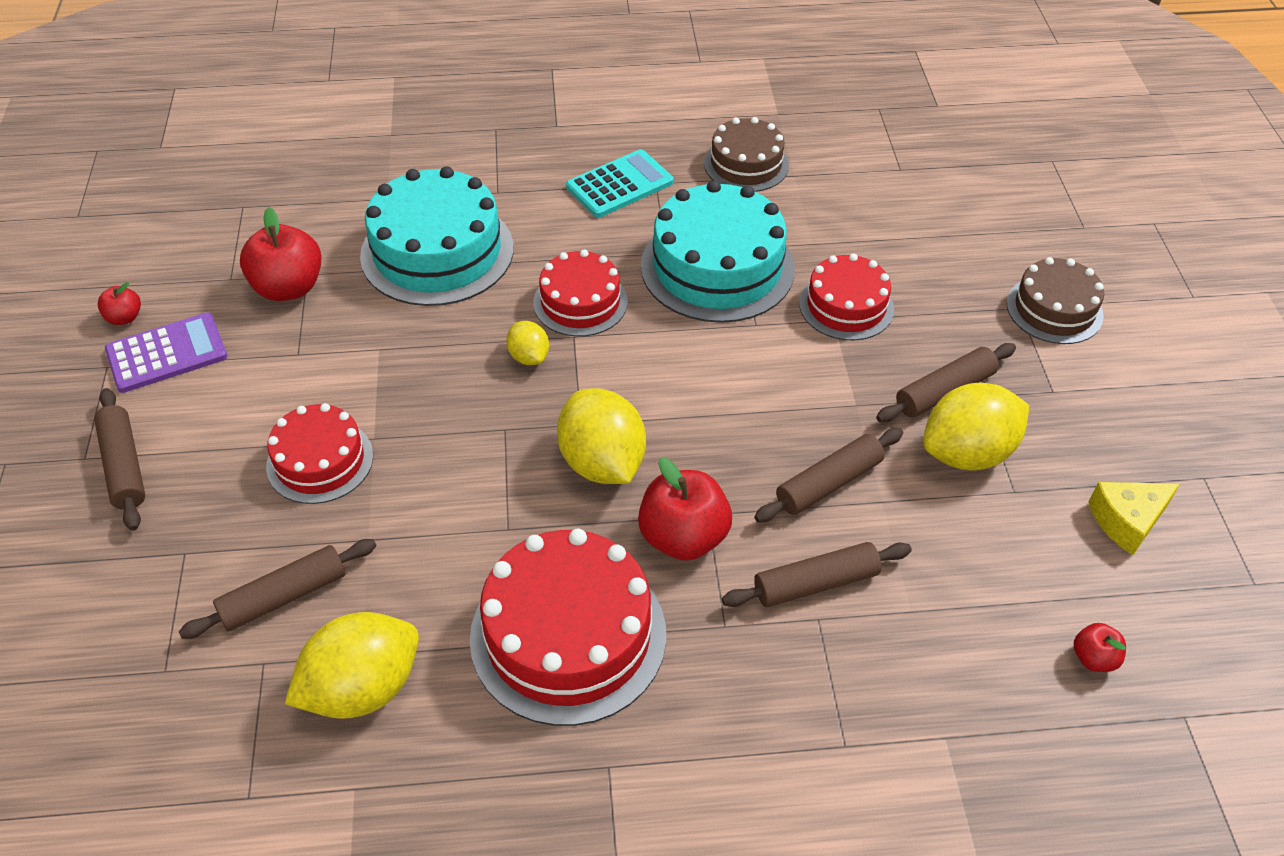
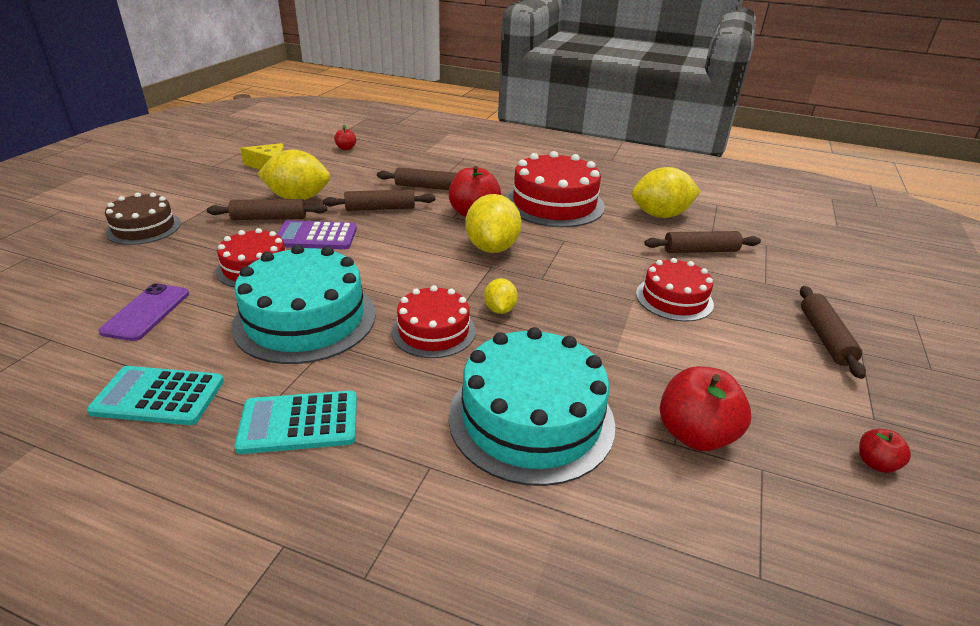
camera: 155 degrees left, 15 degrees down
purple calculator [105,313,228,393] -> purple calculator moved to [277,220,357,249]
brown cake [704,117,789,192] -> turquoise calculator [87,366,224,425]
none -> purple phone [98,283,189,341]

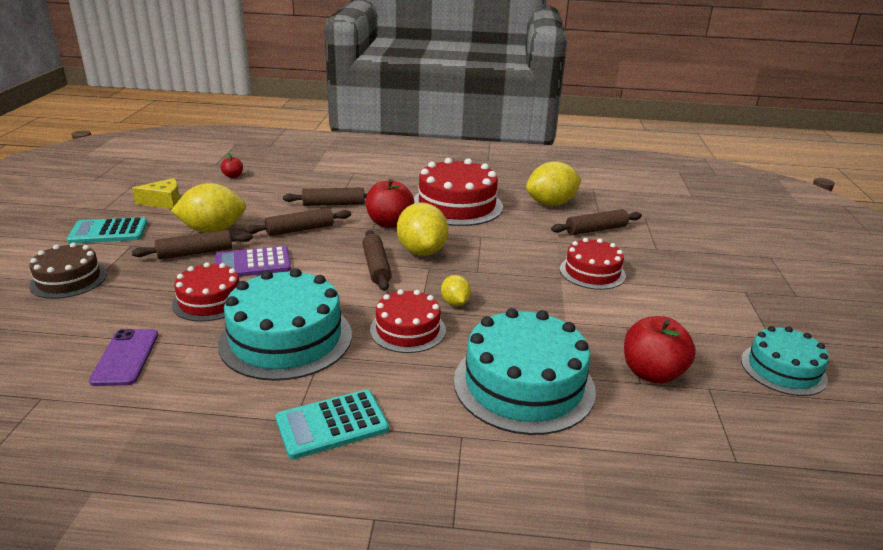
camera: 15 degrees left, 5 degrees down
turquoise calculator [87,366,224,425] -> turquoise calculator moved to [67,217,148,244]
brown rolling pin [800,286,866,379] -> brown rolling pin moved to [362,230,392,291]
red apple [859,429,911,473] -> turquoise cake [741,326,829,396]

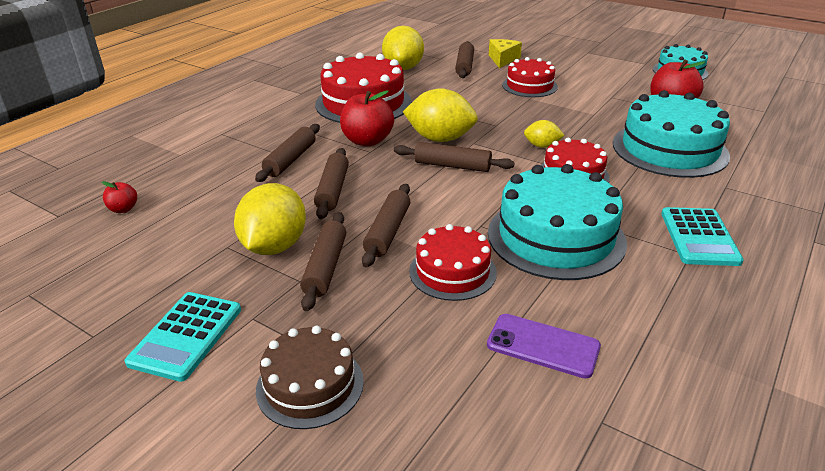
camera: 60 degrees left, 5 degrees up
yellow cheese [132,178,180,209] -> yellow cheese moved to [489,39,522,68]
purple calculator [215,246,291,277] -> brown rolling pin [362,184,410,267]

